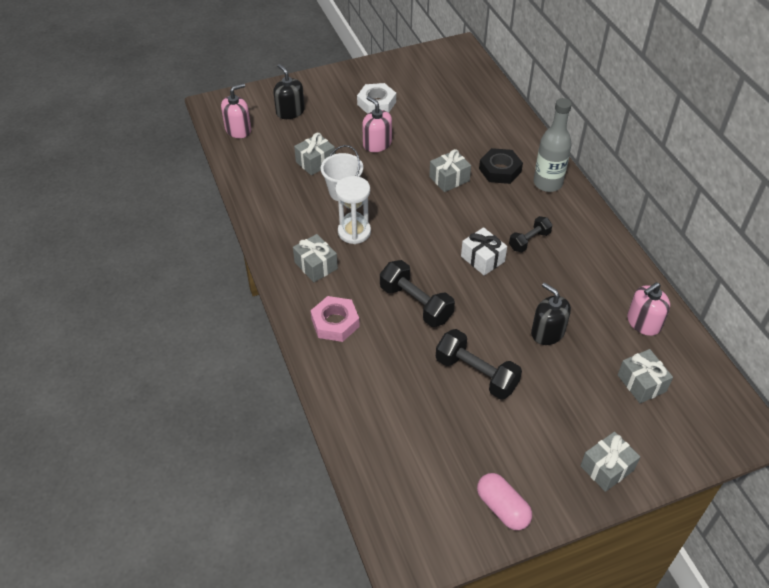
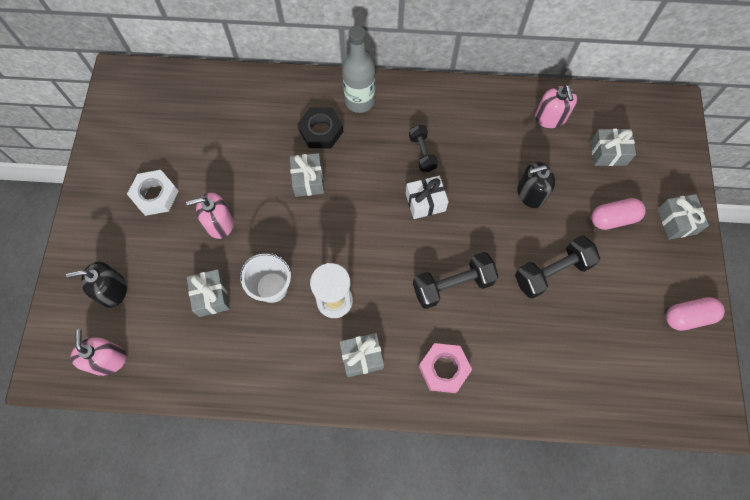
camera: 65 degrees left, 20 degrees up
none -> pink capsule [592,198,646,230]

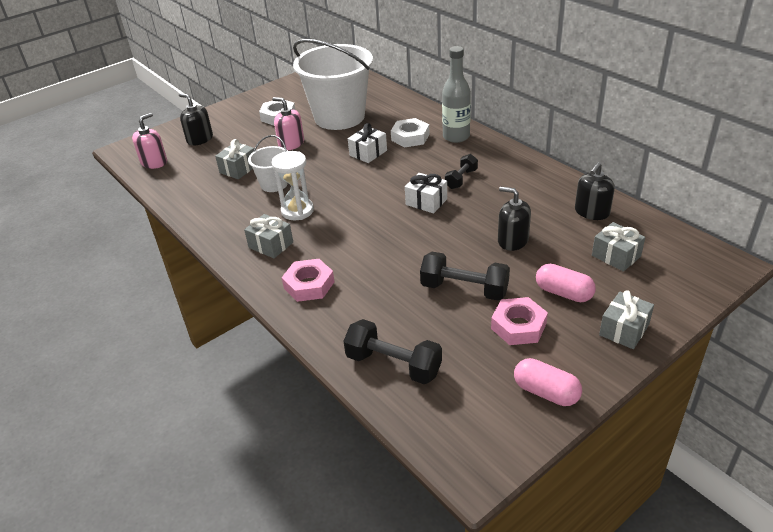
camera: 50 degrees right, 30 degrees down
grey gift [290,153,324,197] -> white gift [348,123,387,163]
black nut [297,107,343,149] -> white nut [391,118,429,147]
black dumbbell [413,252,498,309] -> black dumbbell moved to [343,319,442,384]
pink soap dispenser [535,85,577,128] -> black soap dispenser [575,162,615,220]
none -> white bucket [293,39,373,130]
none -> pink nut [491,297,548,345]

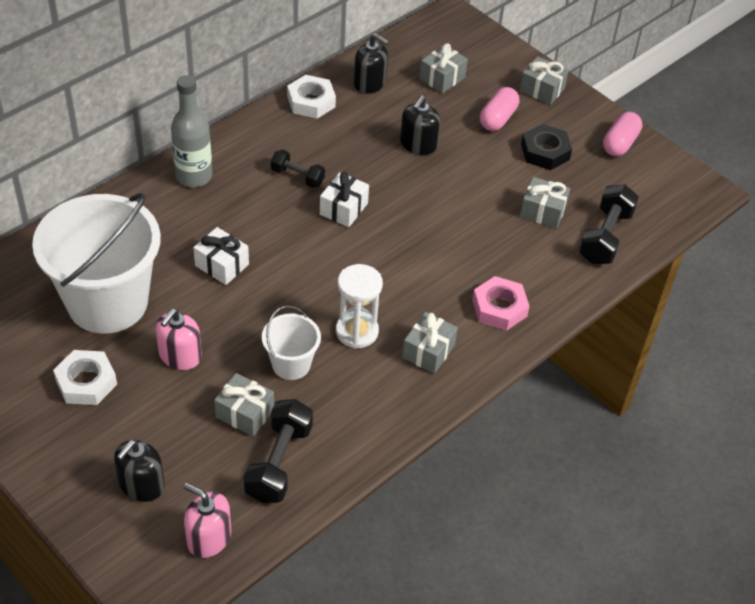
camera: 100 degrees left, 10 degrees up
white nut [391,118,429,147] -> white nut moved to [287,75,336,119]
black dumbbell [420,252,510,301] -> black dumbbell moved to [243,399,313,503]
pink nut [491,297,548,345] -> black nut [521,124,572,170]
none -> grey gift [520,177,570,228]

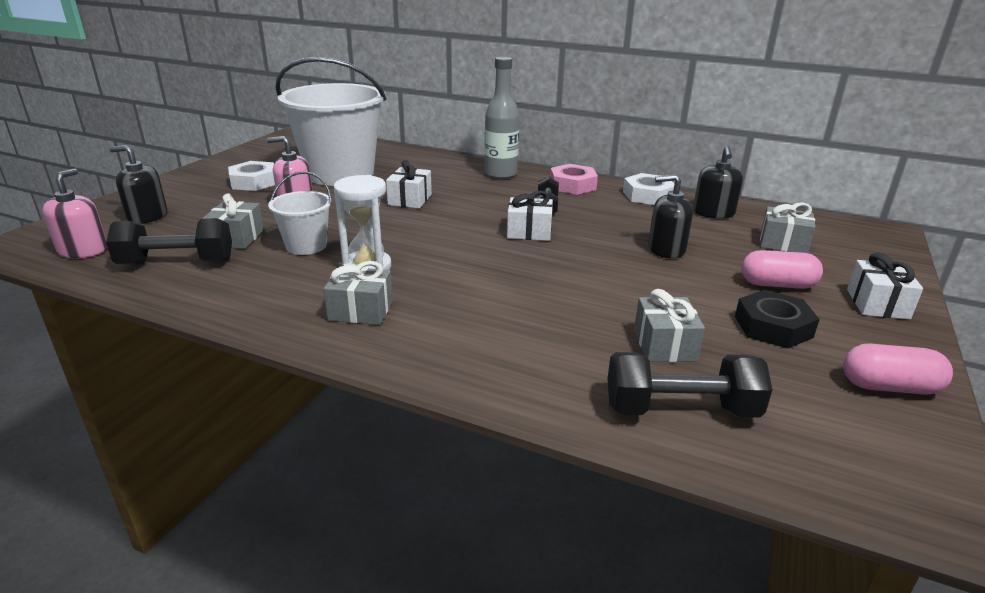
camera: 70 degrees right, 20 degrees down
pink nut [472,276,530,331] -> pink nut moved to [550,164,598,195]
grey gift [520,56,569,105] -> white gift [847,252,923,320]

